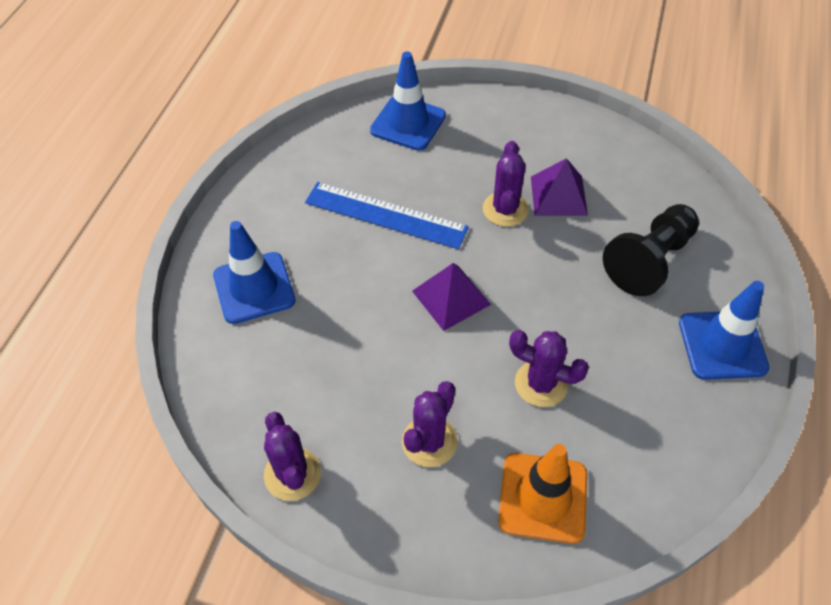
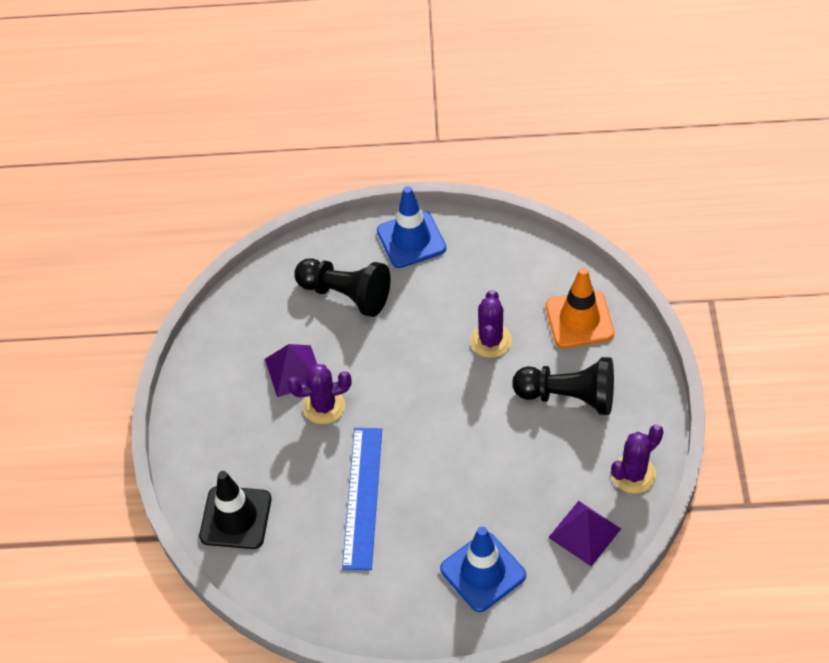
camera: 105 degrees left, 0 degrees up
blue traffic cone [370,52,446,151] -> black traffic cone [199,471,272,549]
purple cactus [402,381,458,467] -> black pawn [512,357,614,415]
purple pyramid [412,263,491,331] -> purple pyramid moved to [548,501,621,566]

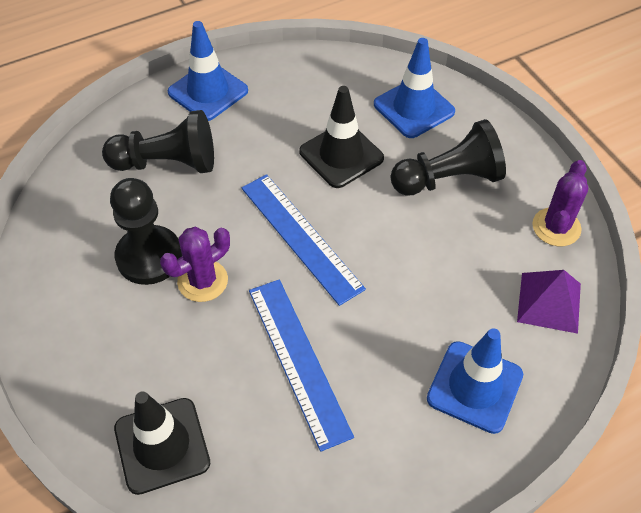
camera: 30 degrees left, 0 degrees up
purple pyramid [265,344,317,397] -> black pawn [110,178,182,285]
purple cactus [470,290,512,358] -> black traffic cone [299,86,384,188]
orange traffic cone [546,267,614,348] -> blue traffic cone [374,38,455,138]
none -> blue ruler [242,174,366,306]

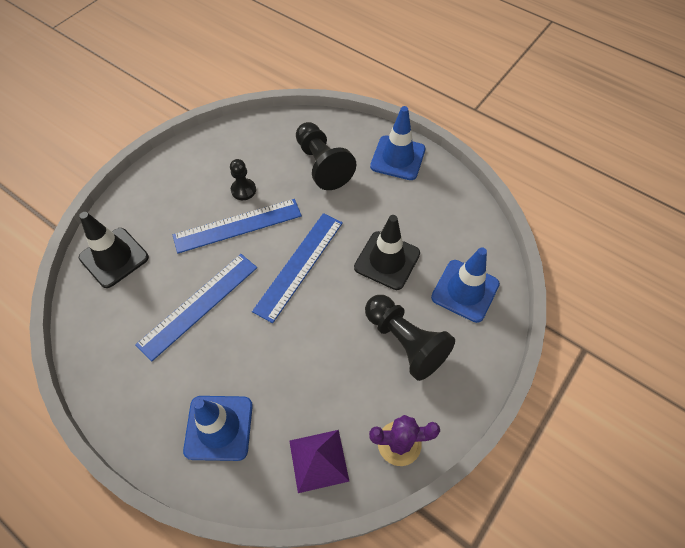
camera: 65 degrees right, 5 degrees up
black pawn [110,178,182,285] -> black pawn [230,159,256,200], size x0.55
purple cactus [160,227,230,302] -> blue ruler [173,199,302,253]

